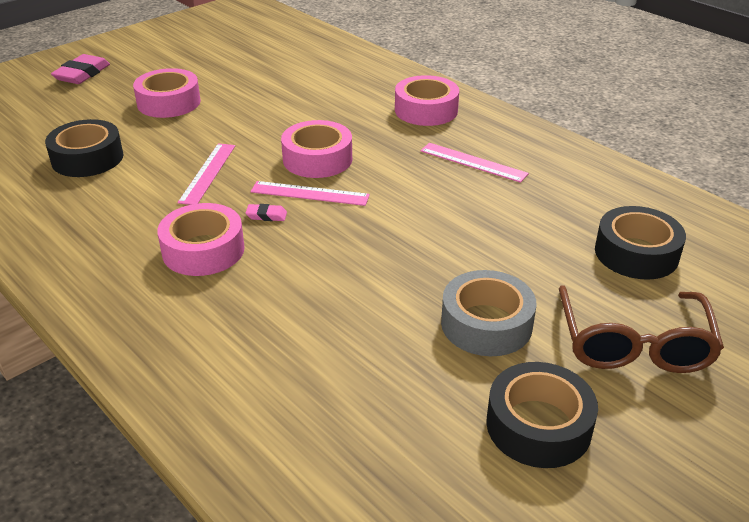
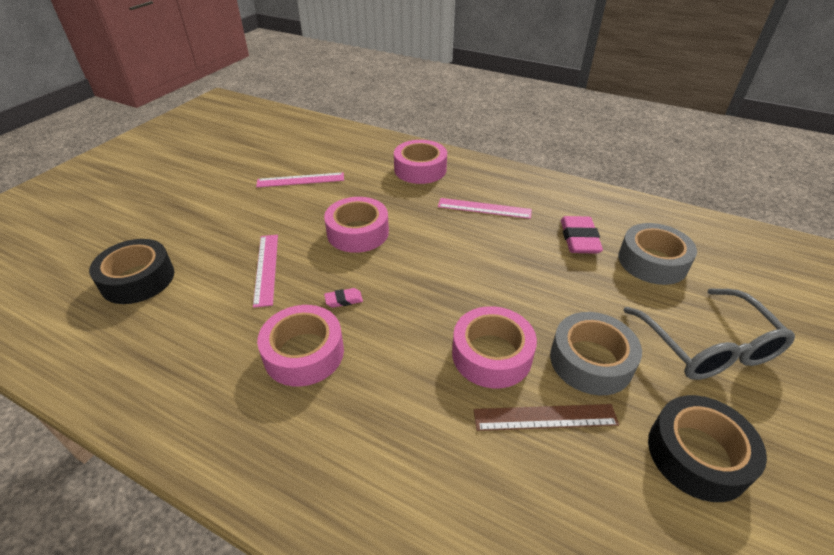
camera: 20 degrees left, 5 degrees up
pink eraser [51,54,110,84] -> pink eraser moved to [561,216,603,254]
pink tape [133,68,201,118] -> pink tape moved to [452,306,537,388]
pink ruler [251,181,370,206] -> pink ruler moved to [256,173,344,187]
brown glasses [559,285,724,373] -> grey glasses [623,288,795,380]
black tape [595,206,686,280] -> grey tape [618,223,697,285]
none -> brown ruler [474,404,619,431]

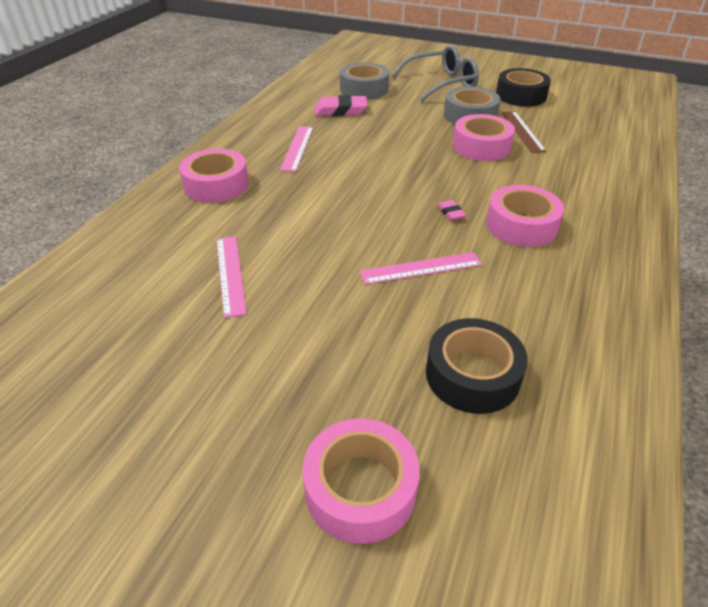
camera: 95 degrees left, 0 degrees up
pink tape [324,197,389,253] -> pink tape moved to [303,418,420,544]

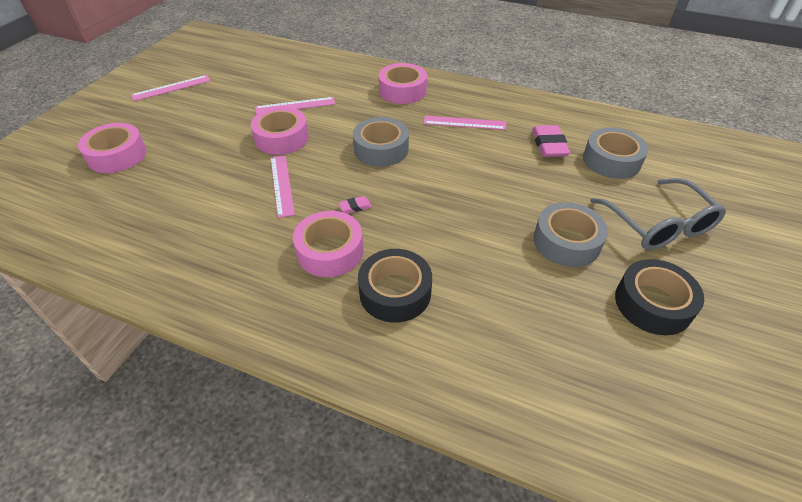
camera: 90 degrees right, 5 degrees up
black tape [426,318,528,414] -> black tape moved to [358,249,432,323]
pink tape [453,114,515,161] -> pink tape moved to [251,107,309,155]
brown ruler [502,111,547,153] -> none
none -> pink ruler [131,75,210,101]
none -> grey tape [353,117,409,167]

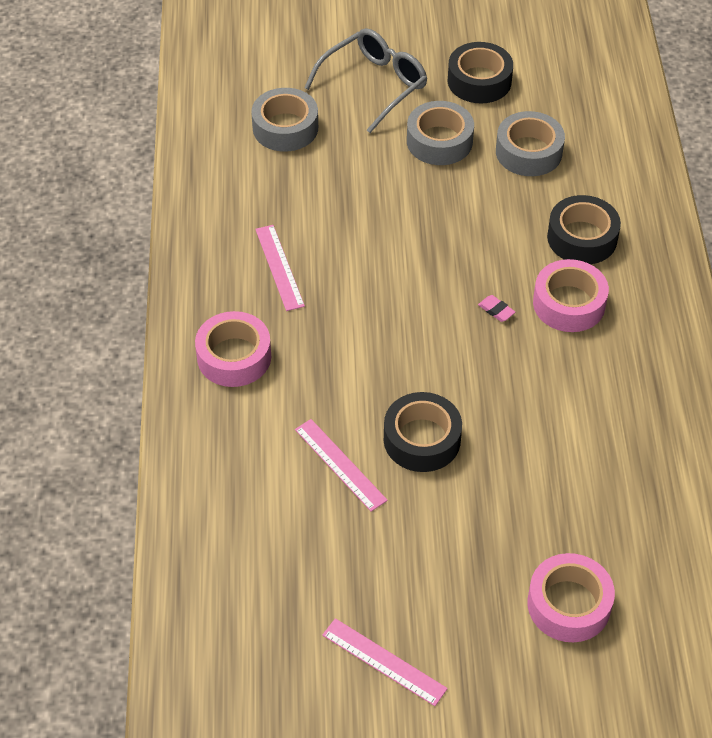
camera: 115 degrees left, 5 degrees up
pink tape [251,107,309,155] -> black tape [384,392,462,472]
pink ruler [271,155,295,218] -> none
grey tape [353,117,409,167] -> grey tape moved to [496,111,565,176]
pink eraser [532,125,570,157] -> none

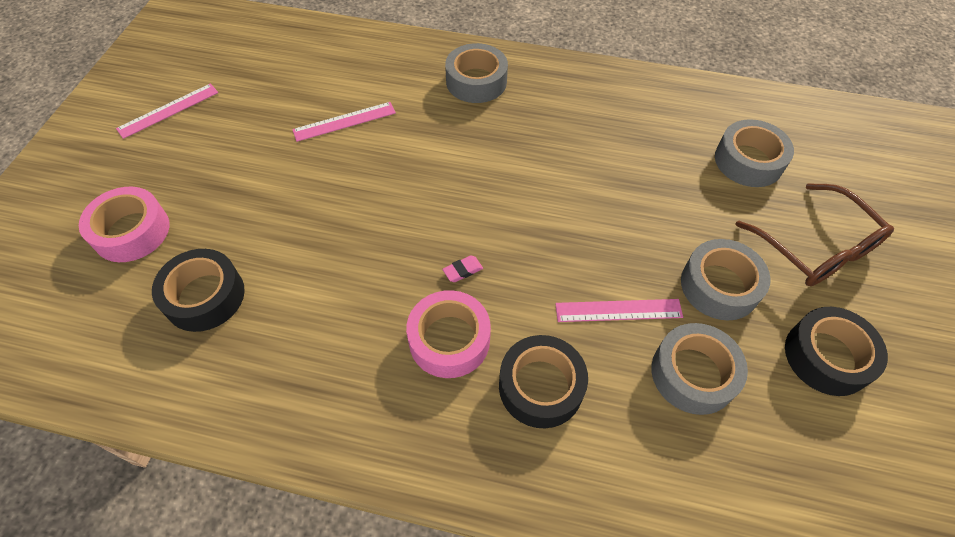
camera: 105 degrees right, 5 degrees up
pink tape [195,311,271,387] -> grey tape [445,43,508,103]
pink ruler [255,225,305,311] -> pink ruler moved to [555,299,683,322]
grey glasses [304,28,427,133] -> brown glasses [735,183,894,286]
black tape [384,392,462,472] -> black tape moved to [152,249,245,332]

